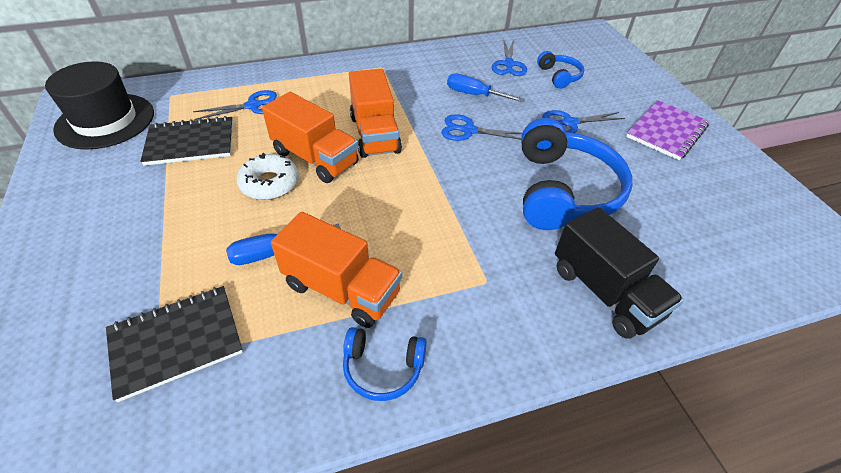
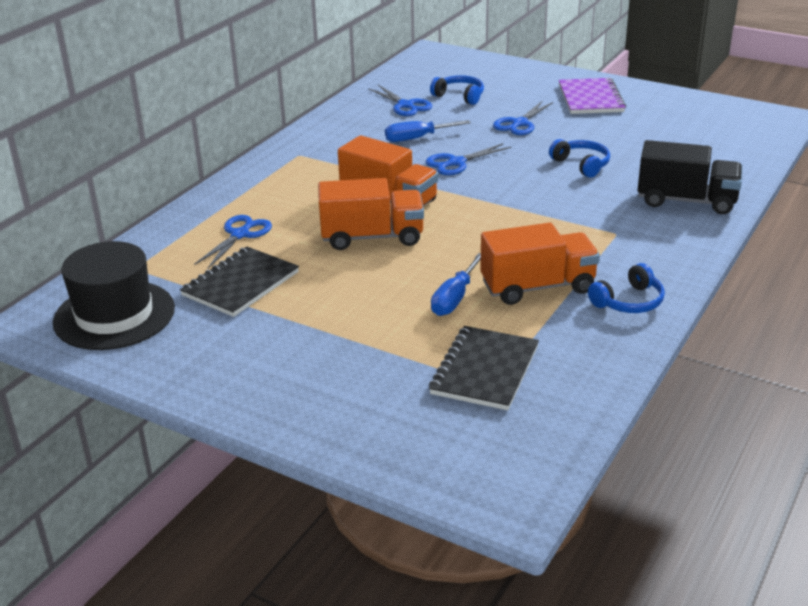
camera: 40 degrees left, 15 degrees down
white donut [237,153,299,200] -> none
blue headphones [521,118,633,230] -> blue headphones [549,139,610,178], size x0.49

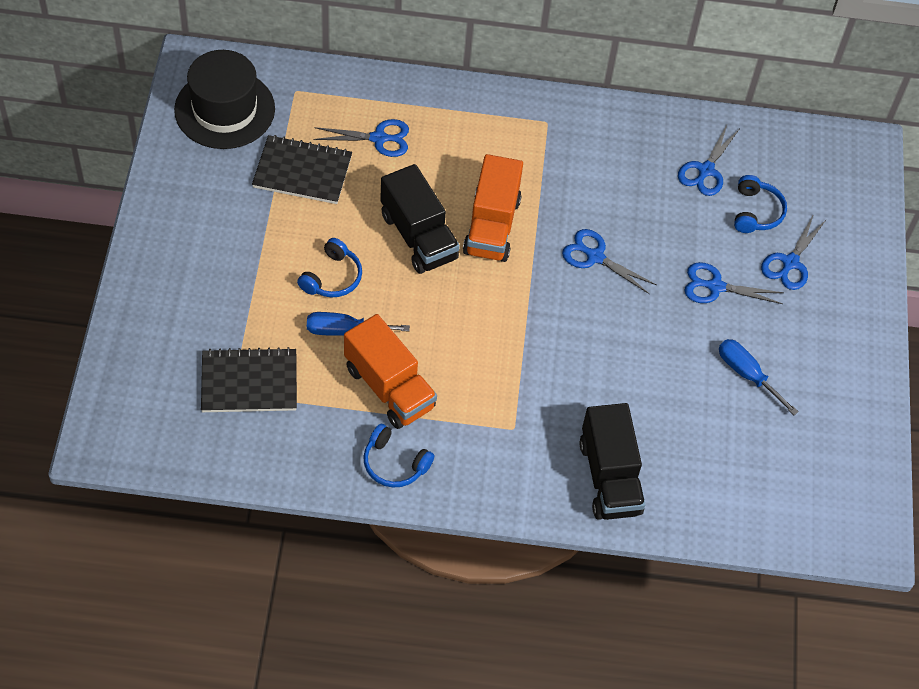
camera: 60 degrees right, 25 degrees up
orange truck [318,178,424,250] -> black truck [380,164,460,274]
blue screwdriver [385,120,471,142] -> blue screwdriver moved to [719,339,799,415]
blue headphones [549,139,610,178] -> blue headphones moved to [297,238,362,297]
purple notebook [559,78,626,114] -> none
none -> blue scissors [761,214,827,290]

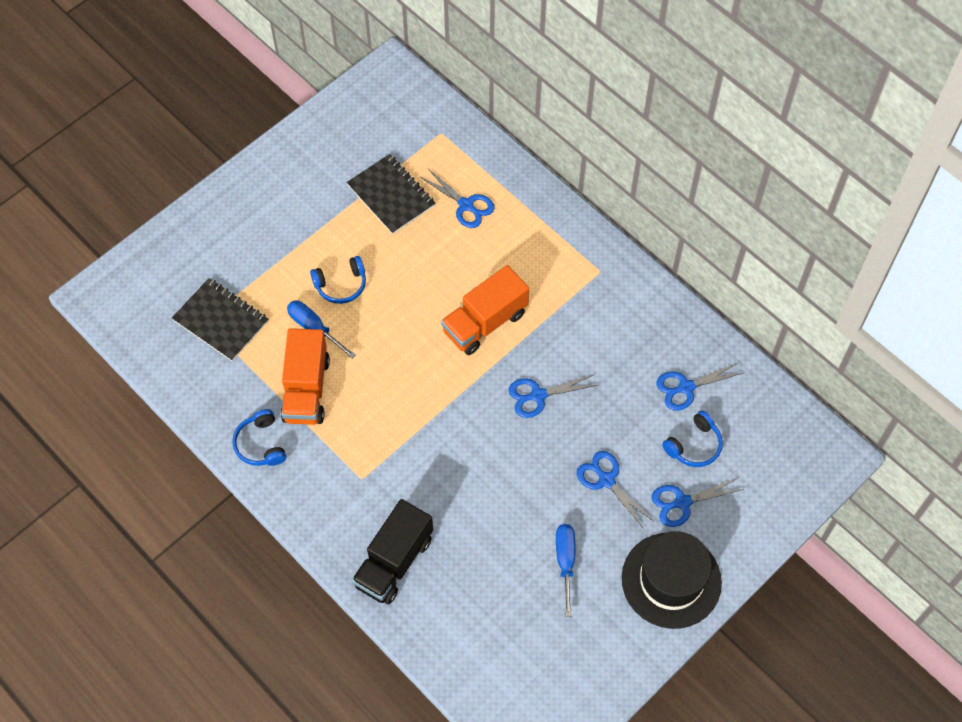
camera: 45 degrees right, 5 degrees up
black hat [174,50,275,149] -> black hat moved to [622,531,722,629]
black truck [380,164,460,274] -> none
blue scissors [562,229,657,294] -> blue scissors turned 90 degrees counterclockwise [509,374,597,418]

